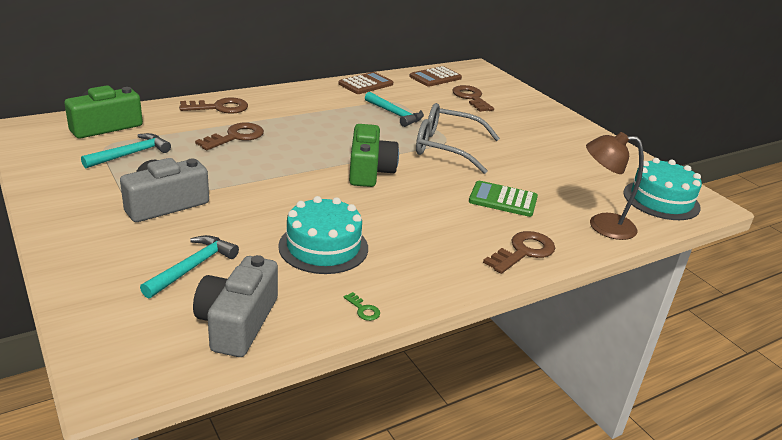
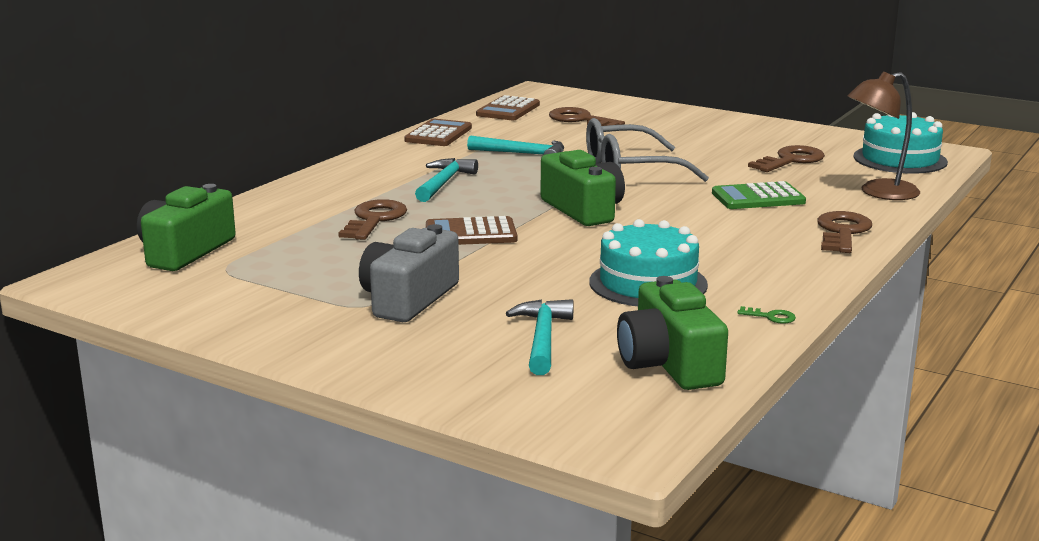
camera: 25 degrees left, 10 degrees down
turquoise hammer [81,133,171,168] -> turquoise hammer moved to [415,158,478,202]
brown key [179,97,248,114] -> brown key moved to [748,145,825,172]
grey camera [193,255,278,357] -> green camera [617,276,728,390]
none -> brown calculator [426,216,517,245]

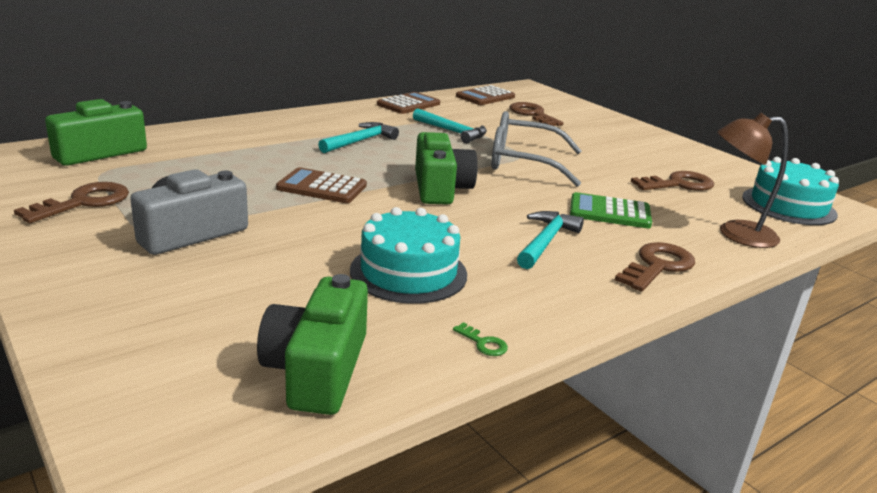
camera: 20 degrees right, 5 degrees up
brown key [338,199,407,240] -> brown key moved to [14,182,129,223]
turquoise hammer [506,299,574,375] -> turquoise hammer moved to [517,211,584,269]

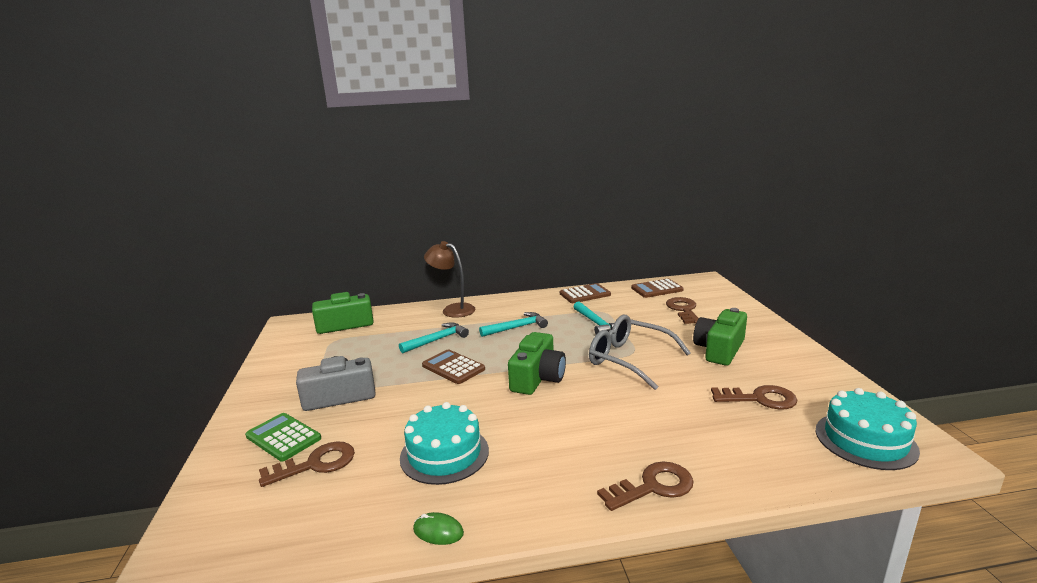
camera: 30 degrees right, 5 degrees down
brown key [14,182,129,223] -> brown key moved to [259,441,355,487]
green camera [257,274,368,415] -> green camera moved to [693,308,747,366]
green key [453,322,508,356] -> green mouse [413,512,464,545]
turquoise hammer [517,211,584,269] -> turquoise hammer moved to [399,322,469,353]
green calculator [570,192,652,228] -> green calculator moved to [245,413,321,461]
brown lamp [717,113,788,248] -> brown lamp moved to [424,241,475,318]

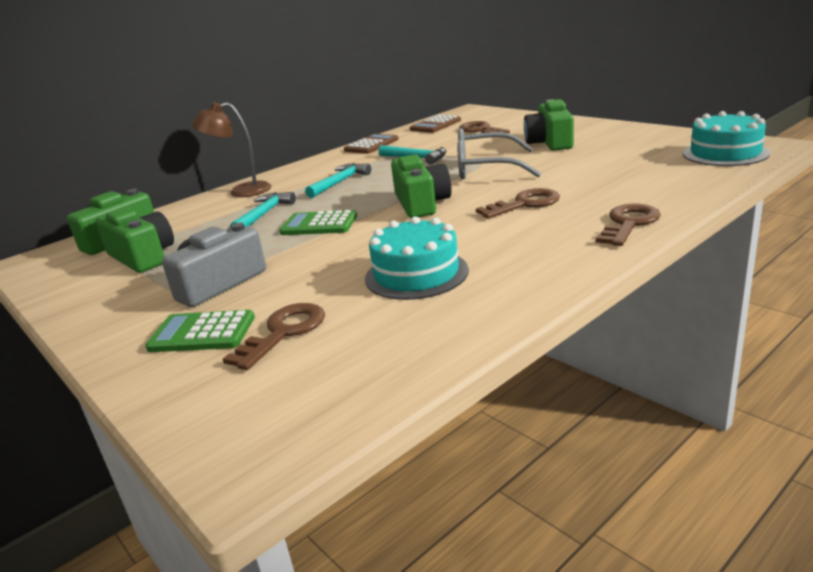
camera: 30 degrees left, 5 degrees up
green mouse [413,512,464,545] -> none
brown calculator [422,349,485,384] -> green calculator [279,210,357,235]
brown key [711,385,798,409] -> brown key moved to [476,188,560,219]
none -> green camera [96,207,174,273]

